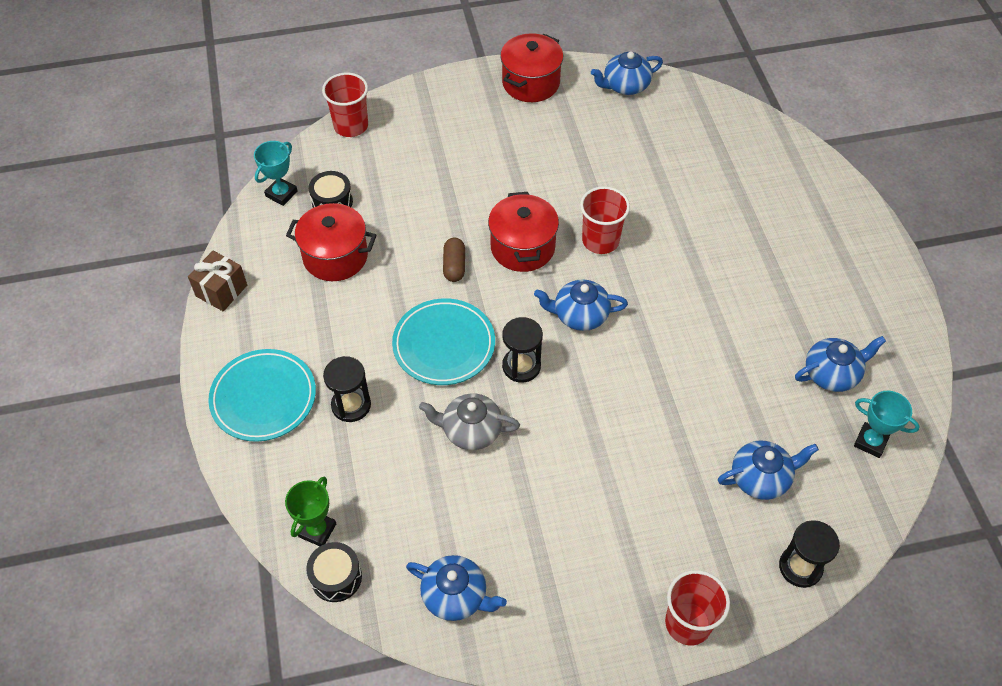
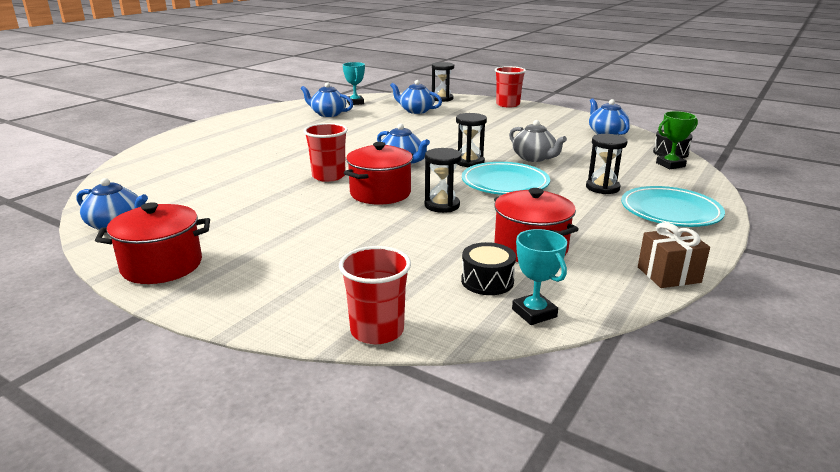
camera: 135 degrees left, 30 degrees down
turquoise trophy [254,141,298,206] -> turquoise trophy turned 75 degrees clockwise [512,229,567,325]
brown capsule [443,238,465,282] -> black hourglass [425,148,462,213]

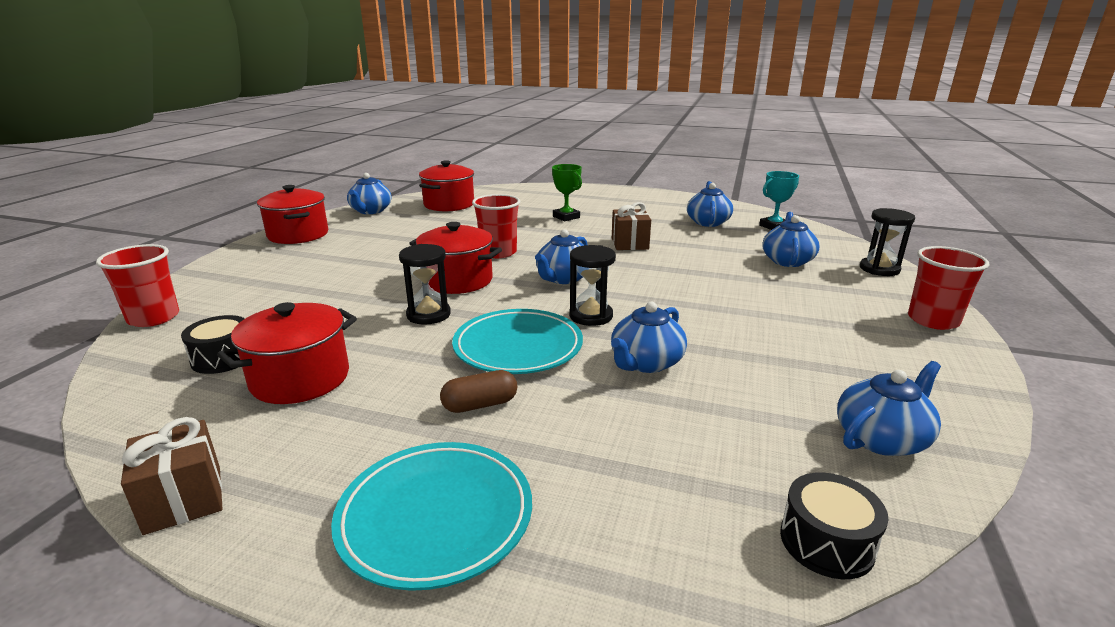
camera: 75 degrees right, 0 degrees up
grey teapot [509,120,567,162] -> blue teapot [611,302,687,373]
turquoise trophy [512,229,567,325] -> none
black hourglass [586,134,627,194] -> none
green trophy [656,111,698,169] -> green trophy moved to [552,164,582,221]
none -> red pot [419,160,474,211]
none -> brown capsule [440,370,517,413]
none -> brown gift [612,202,651,250]

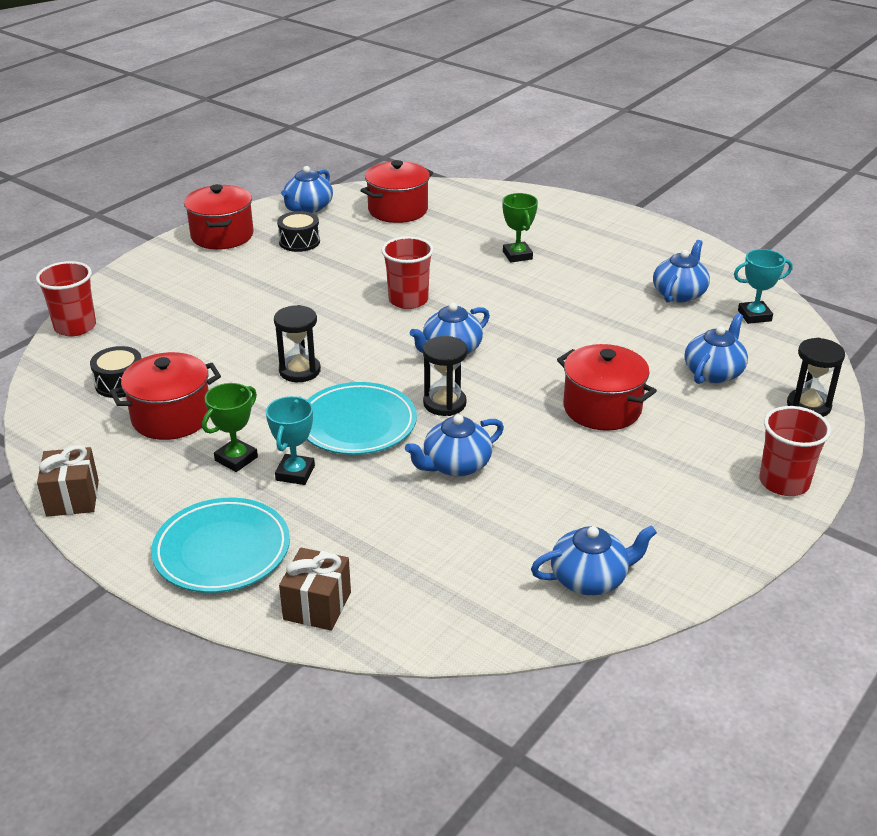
camera: 20 degrees right, 10 degrees up
red pot [409,222,502,294] -> red pot moved to [557,344,657,431]
brown capsule [440,370,517,413] -> turquoise trophy [266,396,315,485]
brown gift [612,202,651,250] -> brown gift moved to [279,547,351,631]
black drum [780,472,889,579] -> black drum moved to [277,211,320,252]
none -> green trophy [202,383,258,472]

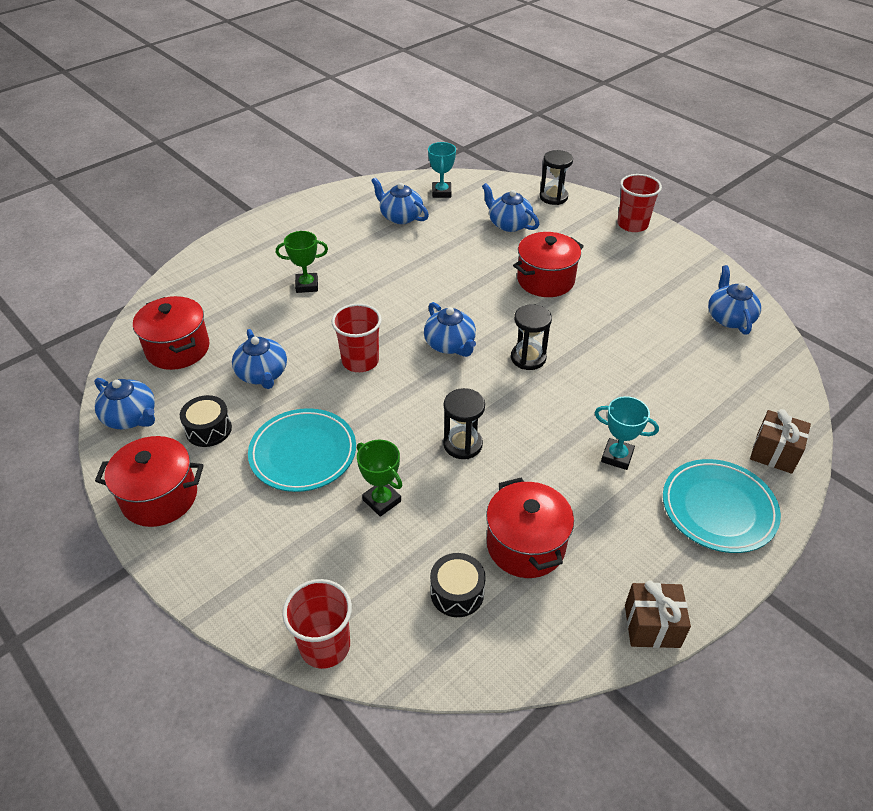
camera: 80 degrees left, 10 degrees up
green trophy [202,383,258,472] -> green trophy moved to [357,440,402,517]
turquoise plate [307,382,417,455] -> turquoise plate moved to [248,408,356,492]
blue teapot [405,414,504,477] -> blue teapot moved to [232,329,287,389]

